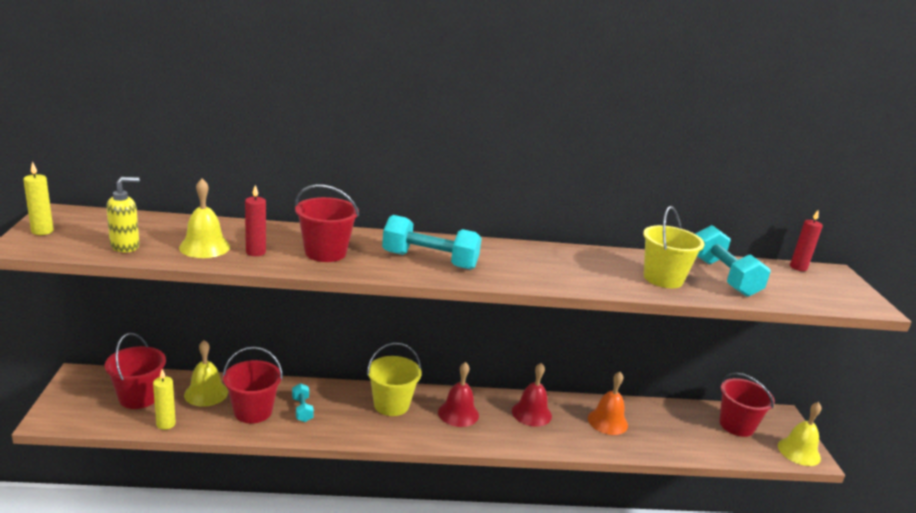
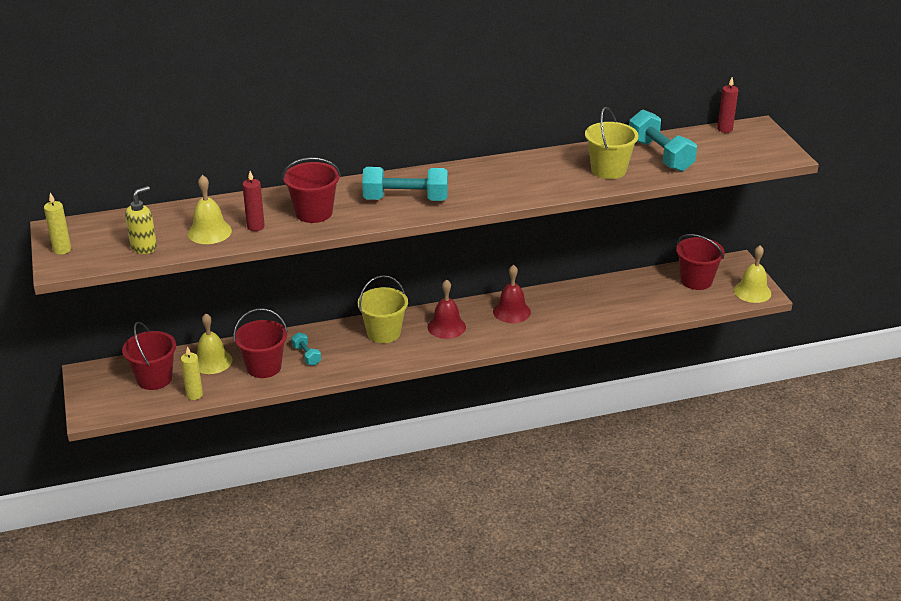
camera: 10 degrees left, 10 degrees up
orange bell [588,372,628,435] -> none

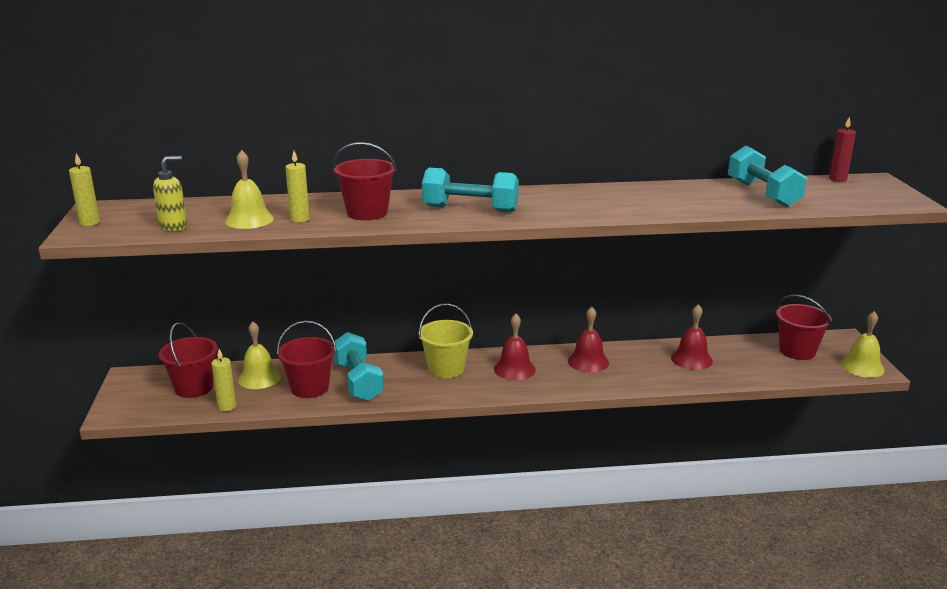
camera: 10 degrees right, 10 degrees down
red candle [242,171,265,231] -> yellow candle [285,151,310,222]
turquoise dumbbell [291,333,321,366] -> turquoise dumbbell [332,332,384,401], size x1.98
yellow bucket [585,107,639,179] -> none
none -> red bell [671,304,713,370]

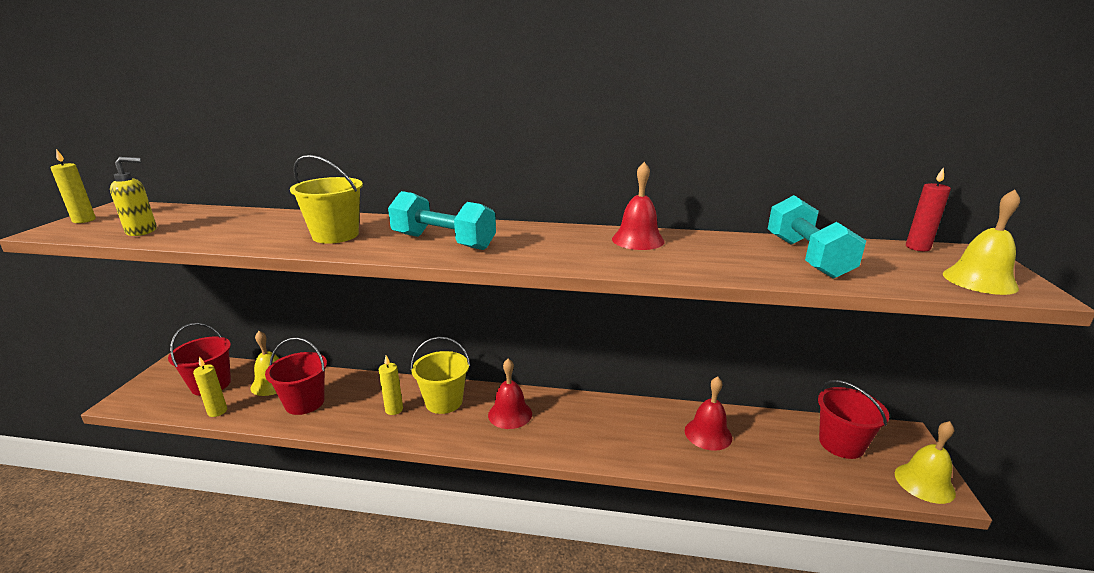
camera: 15 degrees right, 0 degrees up
yellow bell [225,150,274,229] -> yellow bell moved to [943,190,1020,295]
yellow candle [285,151,310,222] -> yellow candle moved to [379,356,403,415]
turquoise dumbbell [332,332,384,401] -> none
red bucket [333,142,397,220] -> yellow bucket [290,155,363,244]
red bell [568,307,609,372] -> red bell moved to [612,162,665,250]

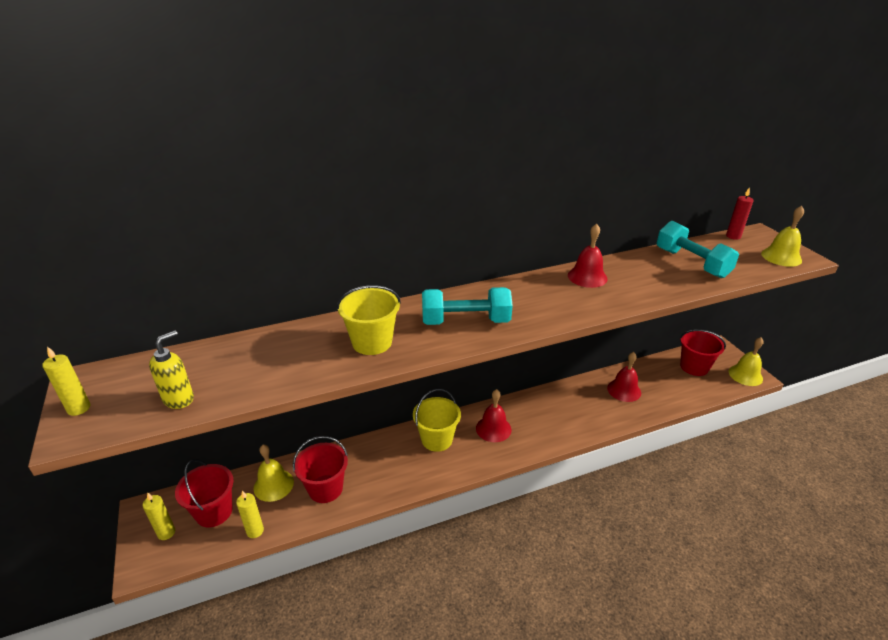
camera: 30 degrees left, 10 degrees up
yellow candle [379,356,403,415] -> yellow candle moved to [143,492,175,540]

